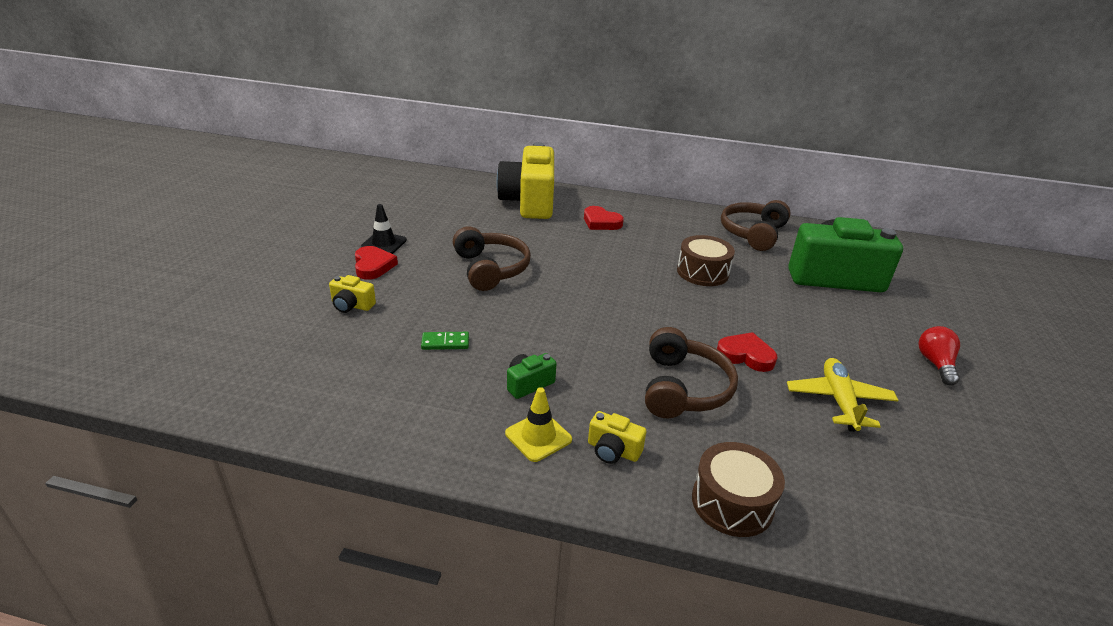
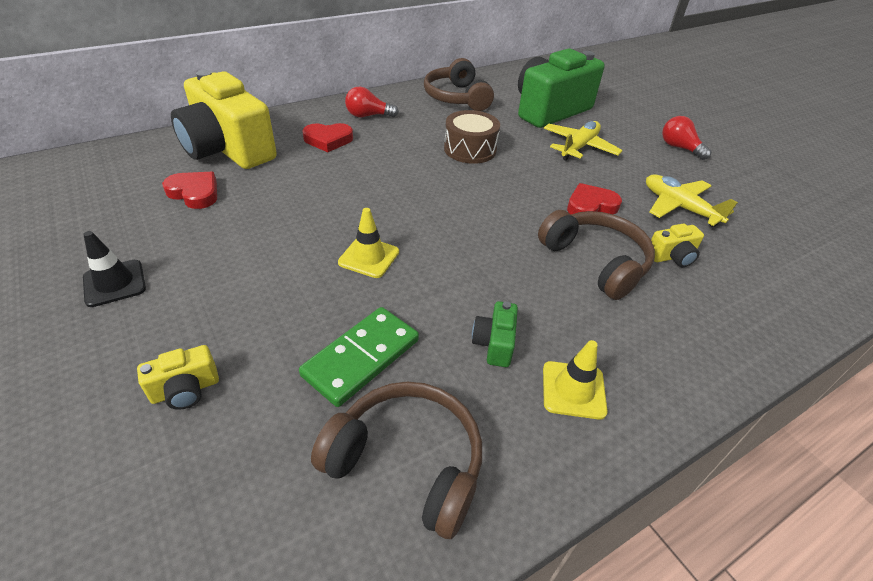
camera: 45 degrees left, 10 degrees up
red heart [355,246,398,280] -> red heart moved to [162,172,217,209]
green domino [421,332,469,350] -> green domino [299,307,419,407], size x1.83
brown headphones [453,226,531,291] -> brown headphones moved to [311,382,482,539]
yellow camera [588,411,646,464] -> yellow camera moved to [651,223,704,267]
brown drum [692,442,785,537] -> none
none -> yellow traffic cone [338,208,399,278]
none -> red light bulb [345,87,399,117]
none -> yellow plane [544,121,623,161]

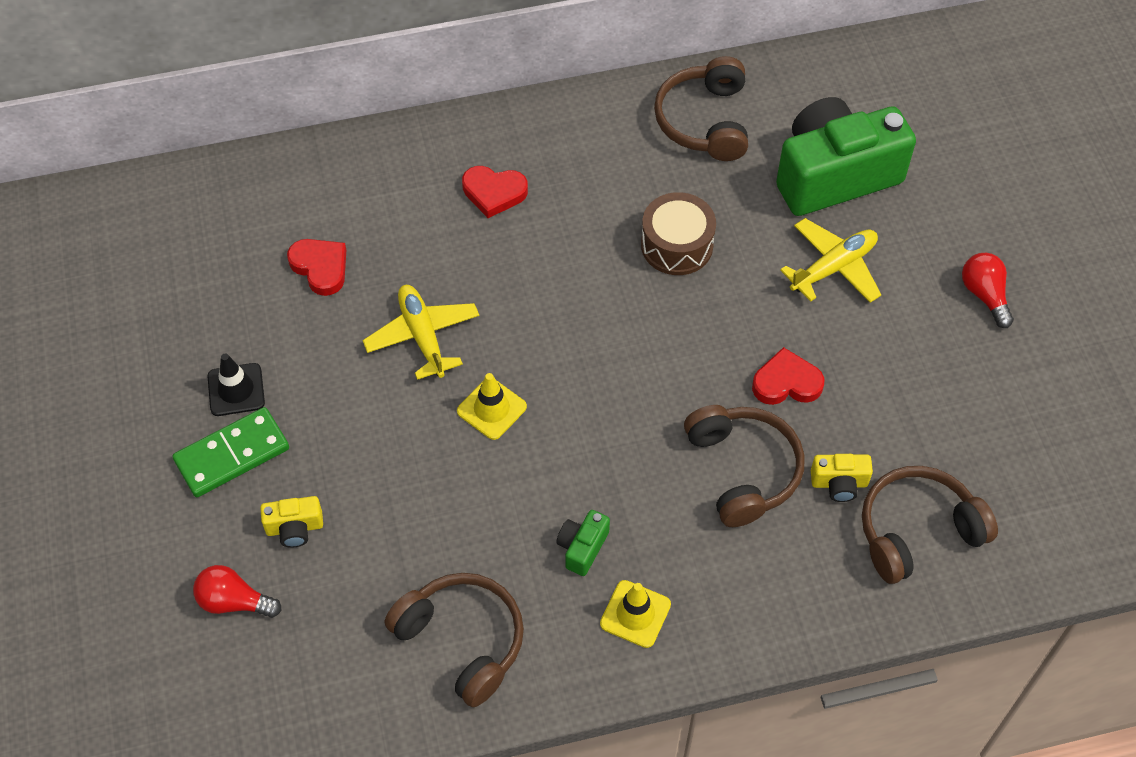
camera: 20 degrees right, 15 degrees up
yellow camera [171,70,277,169] -> none
green domino [299,307,419,407] -> green domino moved to [172,407,289,497]
red light bulb [345,87,399,117] -> red light bulb moved to [193,565,281,618]
yellow plane [646,175,738,227] -> yellow plane moved to [363,285,479,380]
none -> brown headphones [862,466,998,584]

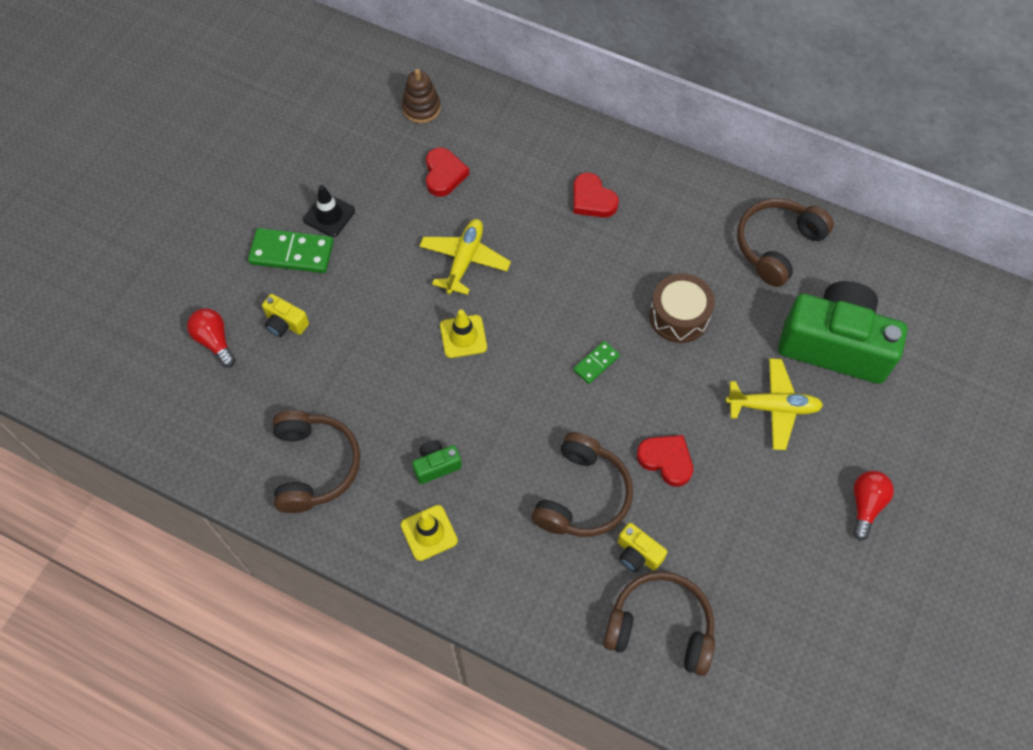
camera: 40 degrees right, 5 degrees up
none -> brown stacking toy [402,69,441,123]
none -> green domino [573,341,620,384]

